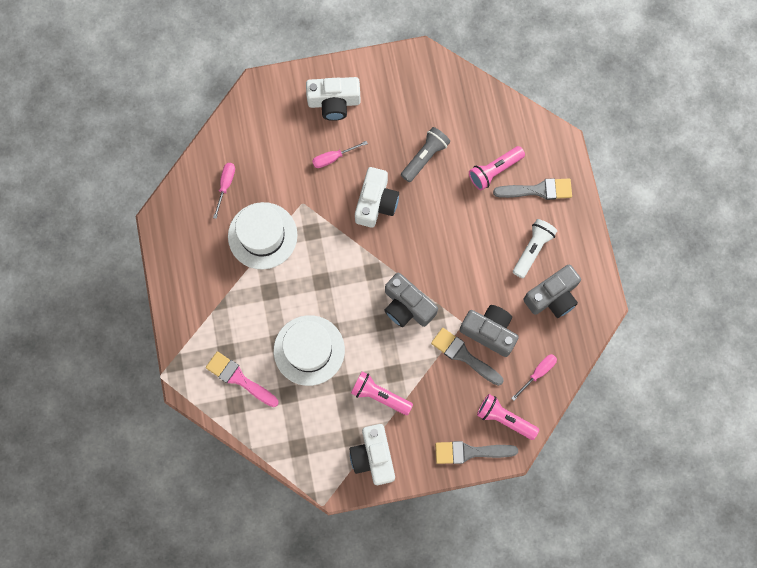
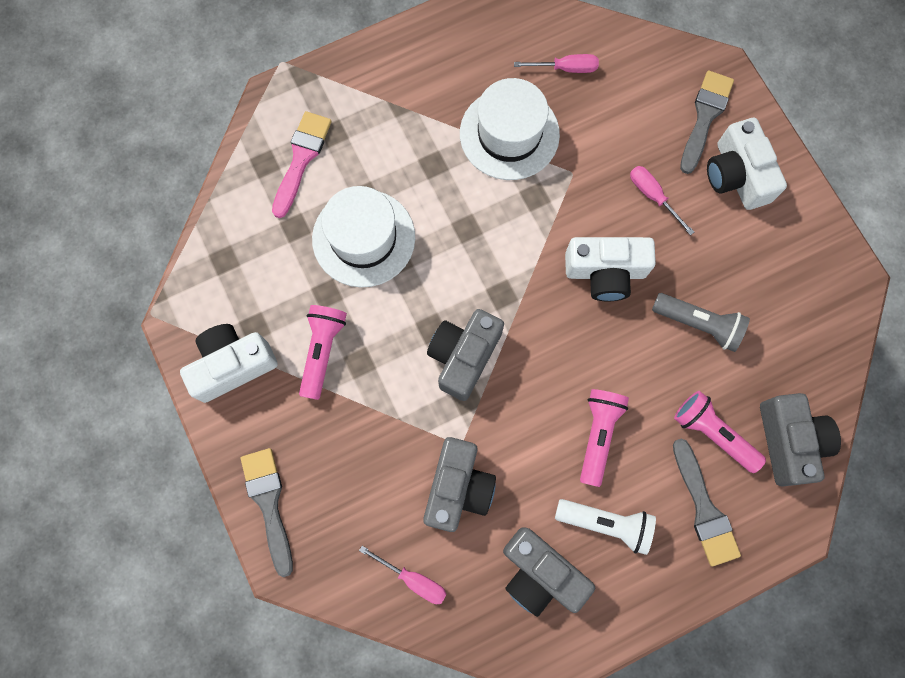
camera: 75 degrees right, 0 degrees up
grey brush [431,328,504,386] -> grey brush moved to [680,71,734,174]
pink flashlight [477,394,539,440] -> pink flashlight moved to [580,389,629,487]
none -> grey camera [760,393,841,487]

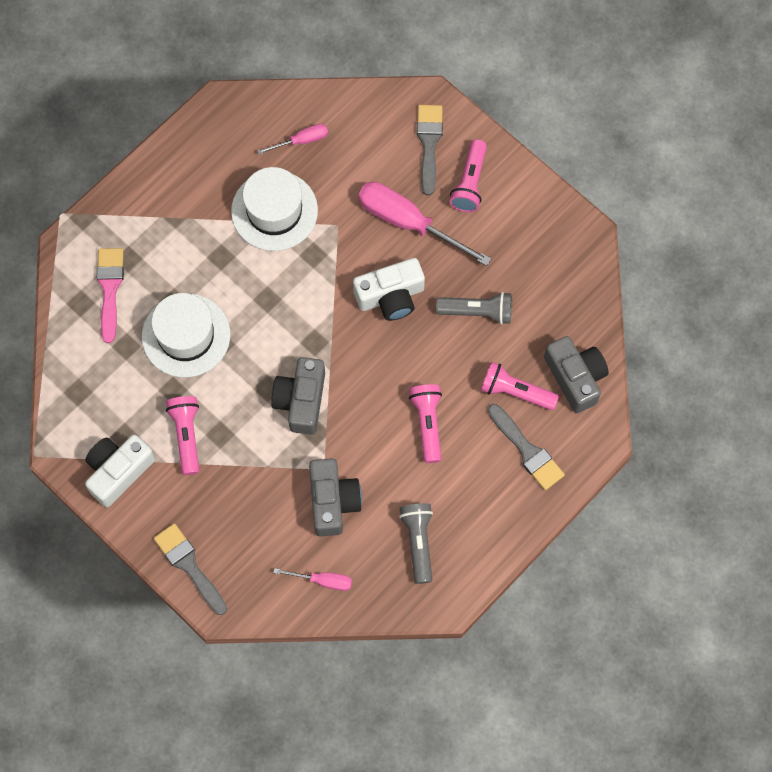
camera: 20 degrees left, 5 degrees down
grey camera [503,527,595,617] -> grey flashlight [399,503,433,584]
white flashlight [555,499,656,555] -> none
pink screwdriver [630,166,694,235] -> pink screwdriver [358,182,491,266], size x1.99
white camera [707,118,787,210] -> pink flashlight [449,139,487,212]

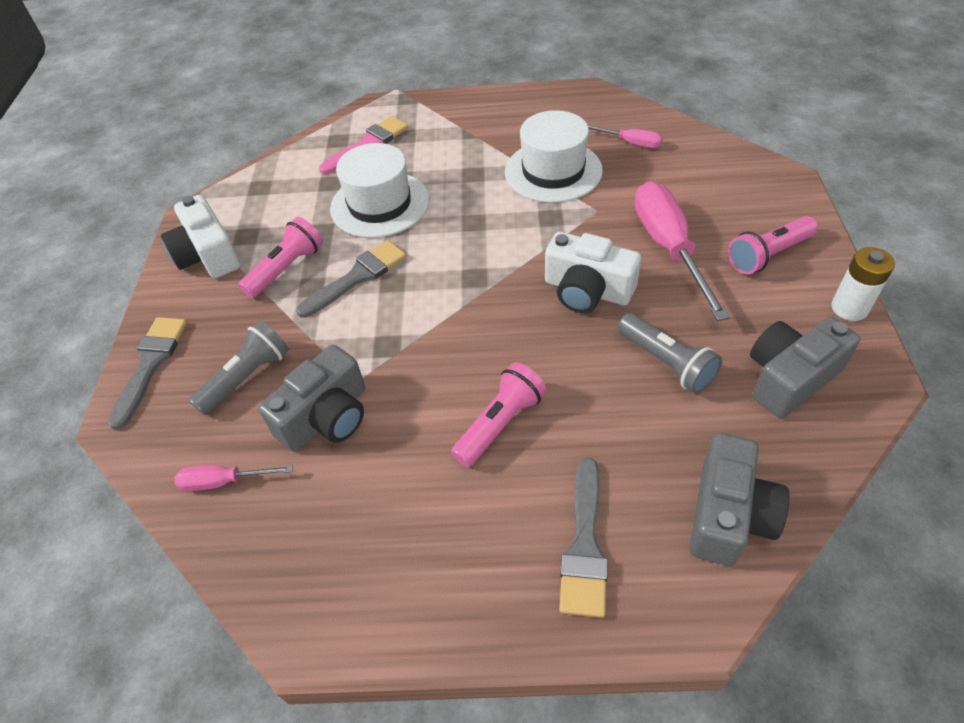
camera: 50 degrees right, 20 degrees down
white camera [85,435,155,507] -> white camera turned 120 degrees counterclockwise [161,195,241,278]
grey camera [271,357,325,435] -> grey camera moved to [750,317,860,418]
pink screwdriver [273,568,352,591] -> pink screwdriver turned 120 degrees clockwise [175,465,293,491]
grey flashlight [399,503,433,584] -> grey flashlight moved to [188,321,289,415]
grey brush [417,105,443,195] -> grey brush moved to [296,240,406,318]
pink flashlight [481,362,559,410] -> none
none -> white battery [831,247,895,321]

